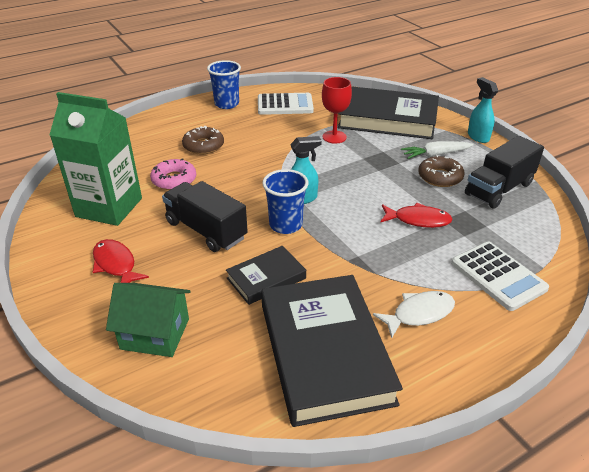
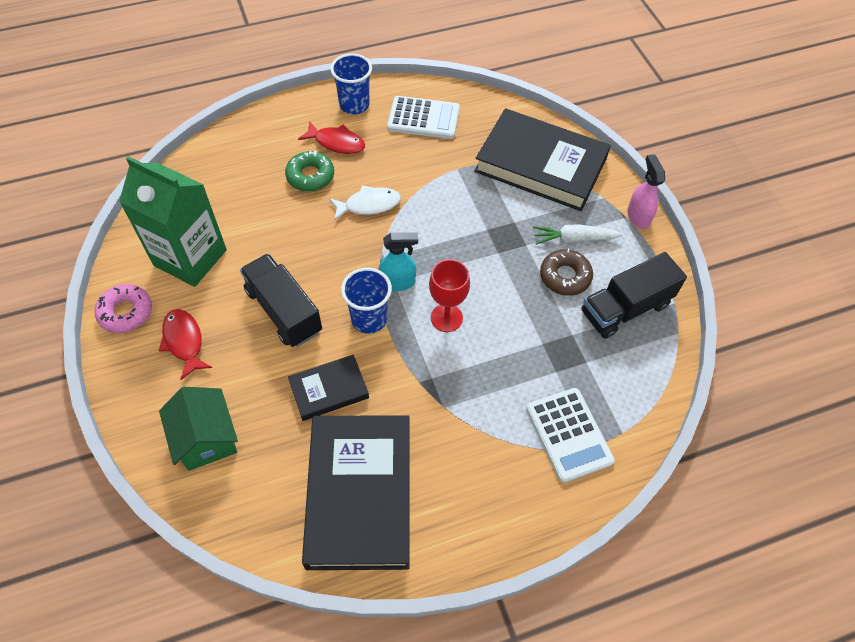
camera: 10 degrees right, 20 degrees up
green house [106,283,191,357] -> green house turned 45 degrees clockwise [159,387,238,471]
pink donut [150,158,196,190] -> pink donut moved to [95,284,152,333]
brown donut [182,126,224,154] -> green donut [285,150,334,191]
red goblet [322,77,352,144] -> red goblet moved to [429,259,470,332]
white fish [373,291,455,338] -> white fish moved to [329,185,401,221]
red fish [380,203,453,228] -> red fish moved to [298,121,365,154]
turquoise spray bottle [468,77,498,143] -> pink spray bottle [627,154,665,229]

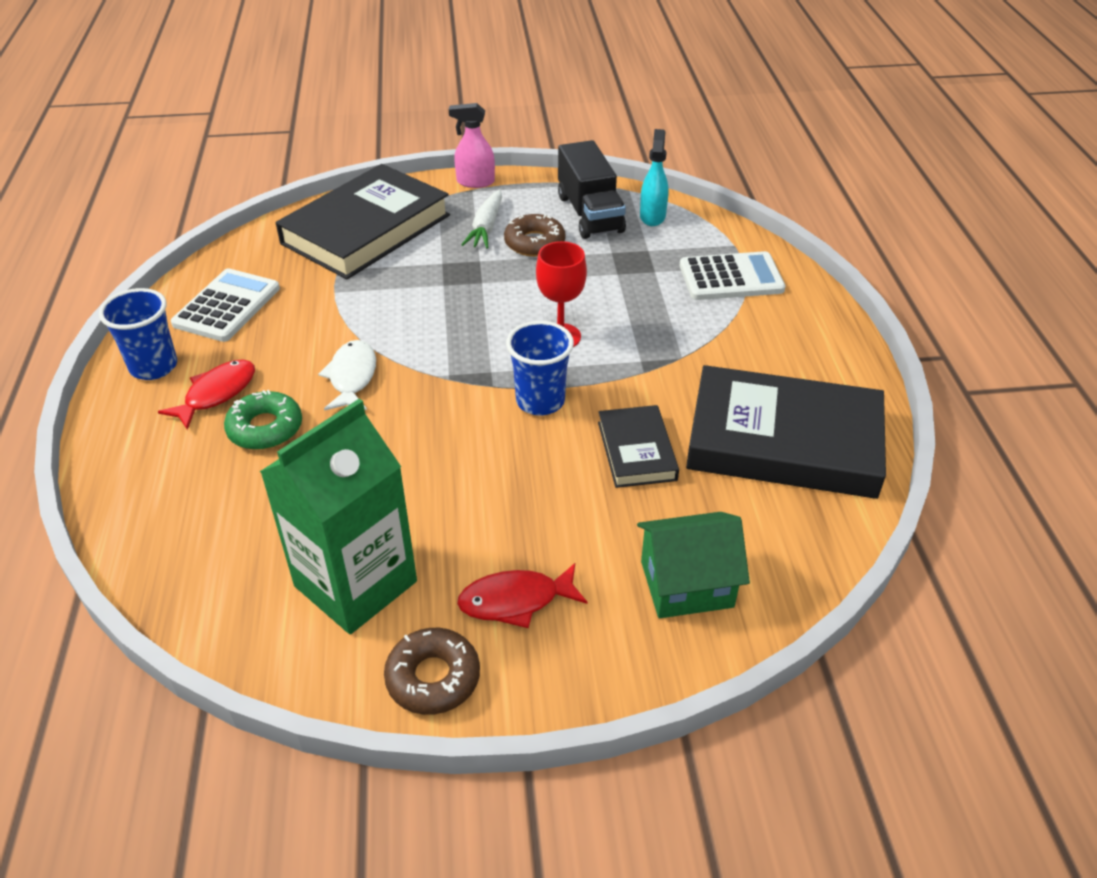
camera: 75 degrees left, 15 degrees down
pink donut [95,284,152,333] -> brown donut [384,628,480,715]
black truck [240,253,322,347] -> none
turquoise spray bottle [378,232,418,291] -> turquoise spray bottle moved to [640,129,669,226]

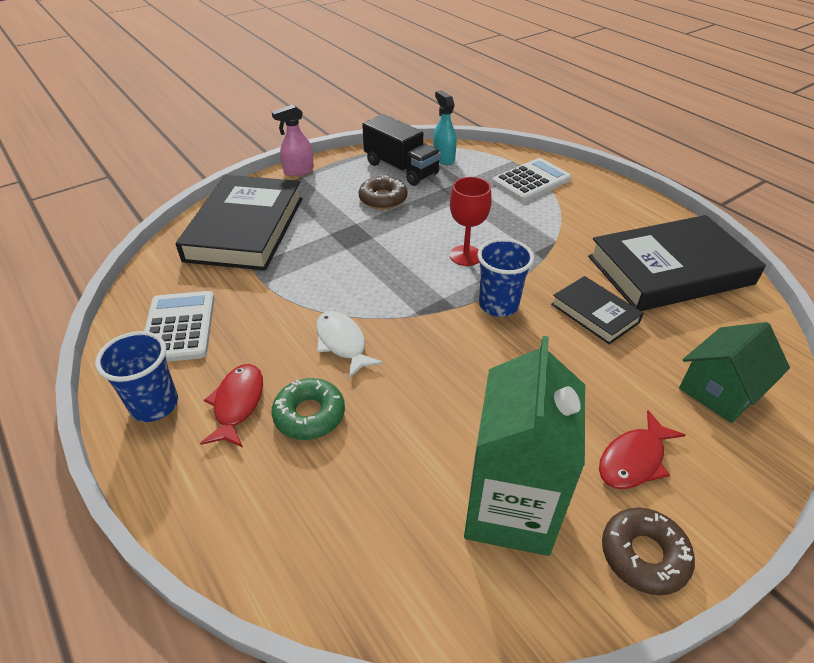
camera: 30 degrees left, 0 degrees up
white carrot [461,189,502,248] -> none

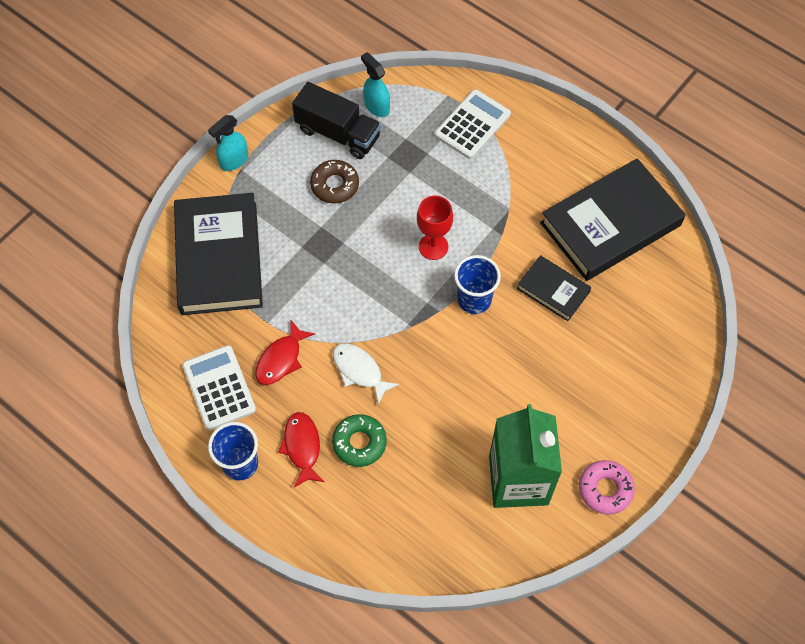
camera: 15 degrees left, 20 degrees up
pink spray bottle [272,104,314,176] -> turquoise spray bottle [208,115,248,171]
red fish [599,410,685,489] -> red fish moved to [255,320,315,385]
brown donut [602,507,695,595] -> pink donut [579,460,635,515]
green house [679,322,790,423] -> none

